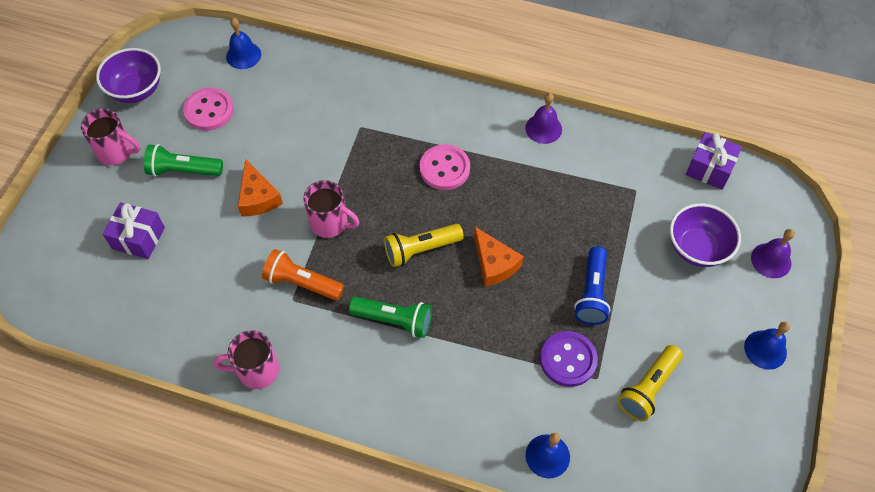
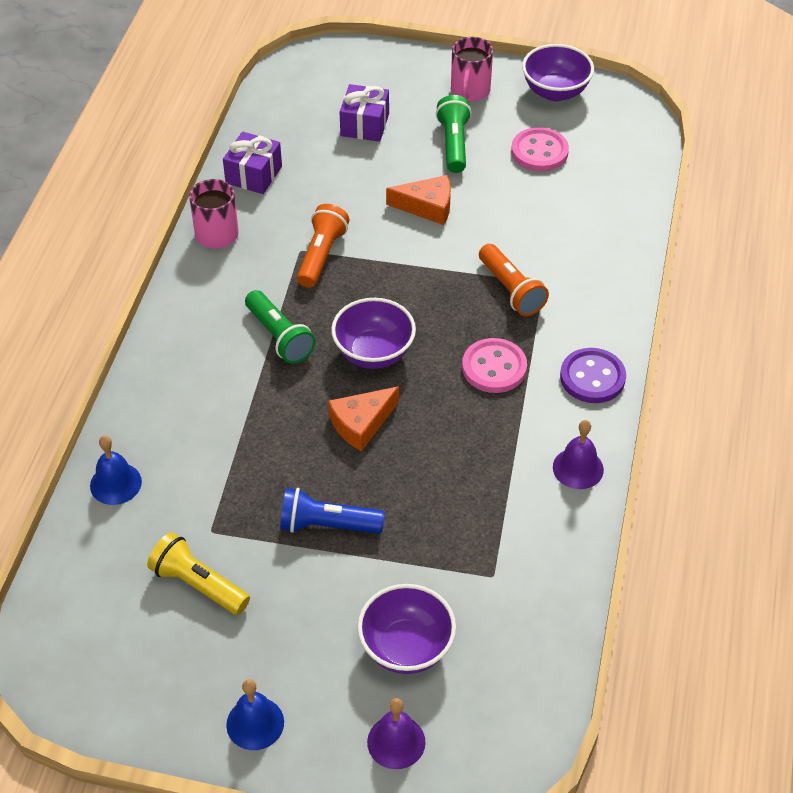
camera: 85 degrees right, 10 degrees down
blue bell [226,18,261,69] -> none
orange cheese [238,159,283,217] -> orange cheese turned 150 degrees counterclockwise [386,175,451,225]
pink mug [303,180,359,238] -> none
green flashlight [349,297,432,338] -> green flashlight turned 45 degrees counterclockwise [245,290,315,364]
yellow flashlight [384,224,464,267] -> purple bowl [331,298,416,369]
purple button [540,331,598,387] -> purple button moved to [560,348,626,403]
purple gift [686,132,742,190] -> purple gift moved to [223,132,282,194]
none -> orange flashlight [479,244,549,316]

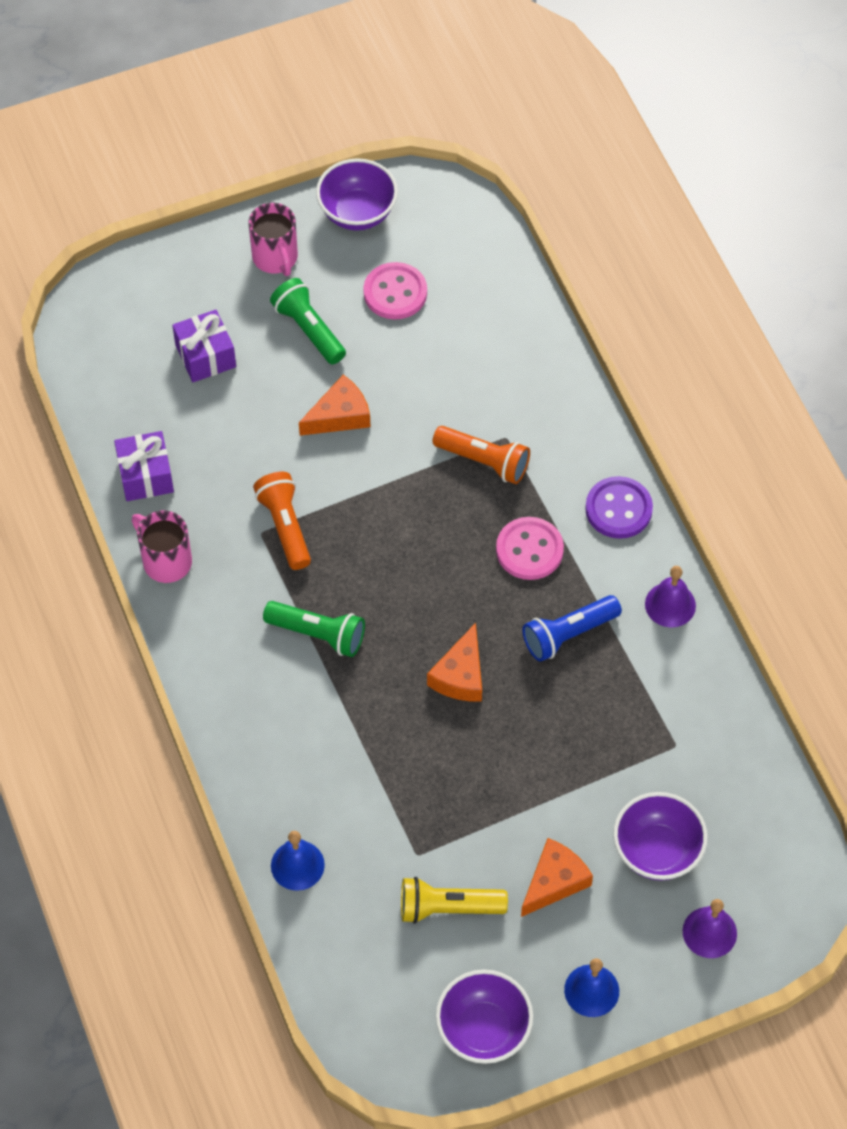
camera: 35 degrees left, 10 degrees up
blue flashlight [280,488,385,534] -> blue flashlight moved to [522,595,622,662]
purple bowl [331,298,416,369] -> purple bowl moved to [436,969,533,1064]
none -> orange cheese [521,838,593,917]

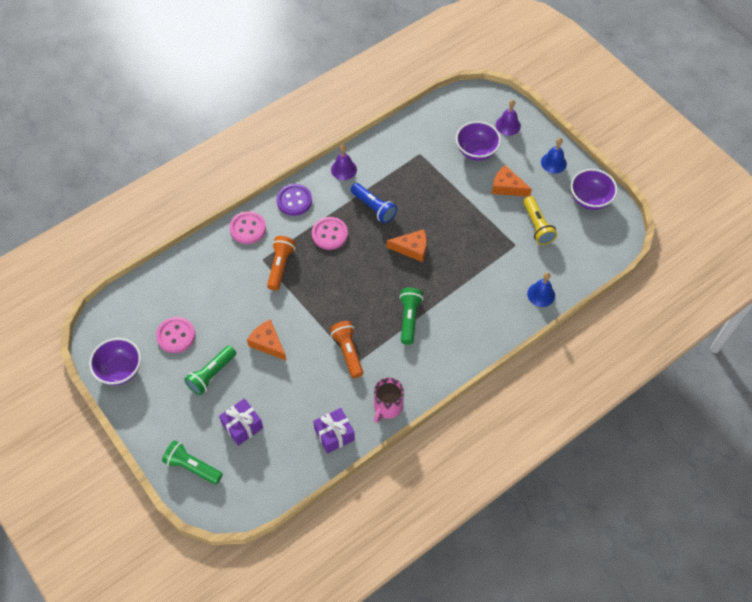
camera: 105 degrees left, 0 degrees up
pink mug [249,203,298,276] -> none
orange flashlight [253,472,311,570] -> orange flashlight turned 105 degrees clockwise [330,321,363,378]
none -> green flashlight [162,440,223,485]
none -> pink button [230,211,266,244]

